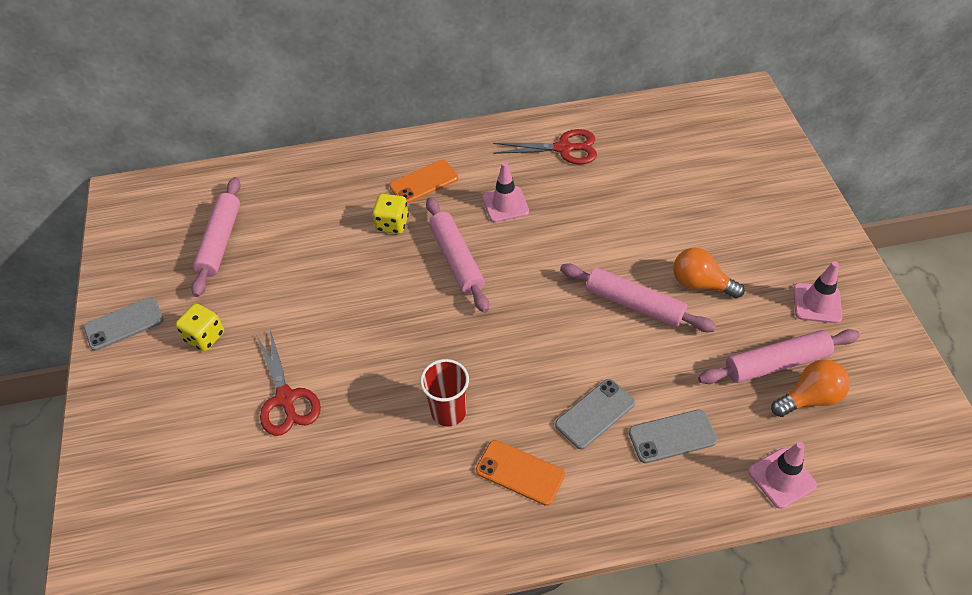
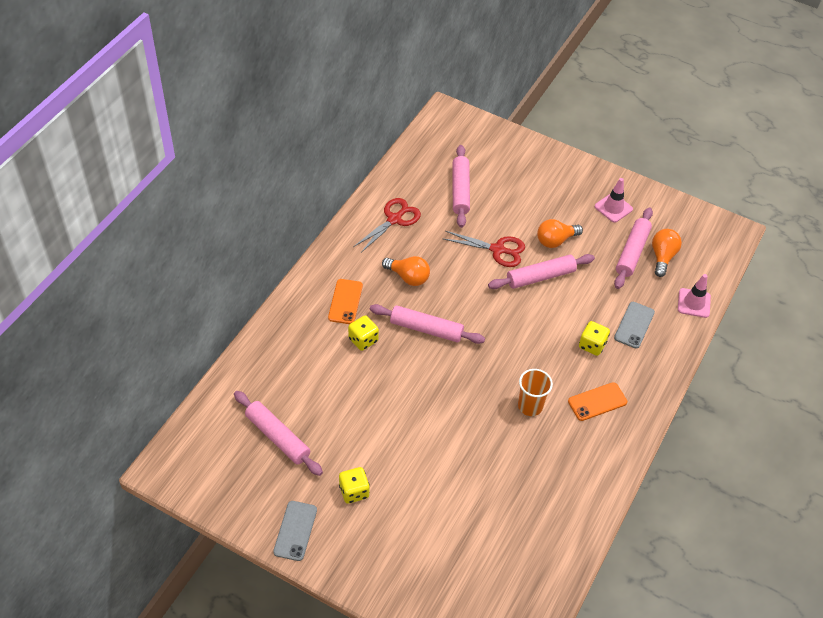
camera: 55 degrees left, 0 degrees up
red scissors [256,330,321,436] -> red scissors moved to [442,231,525,267]
red cup [420,359,469,426] -> orange cup [518,369,553,416]
pink traffic cone [482,162,529,222] -> orange light bulb [382,256,430,286]
grey phone [555,379,635,449] -> yellow dice [579,321,610,356]
none -> pink rolling pin [453,145,470,228]

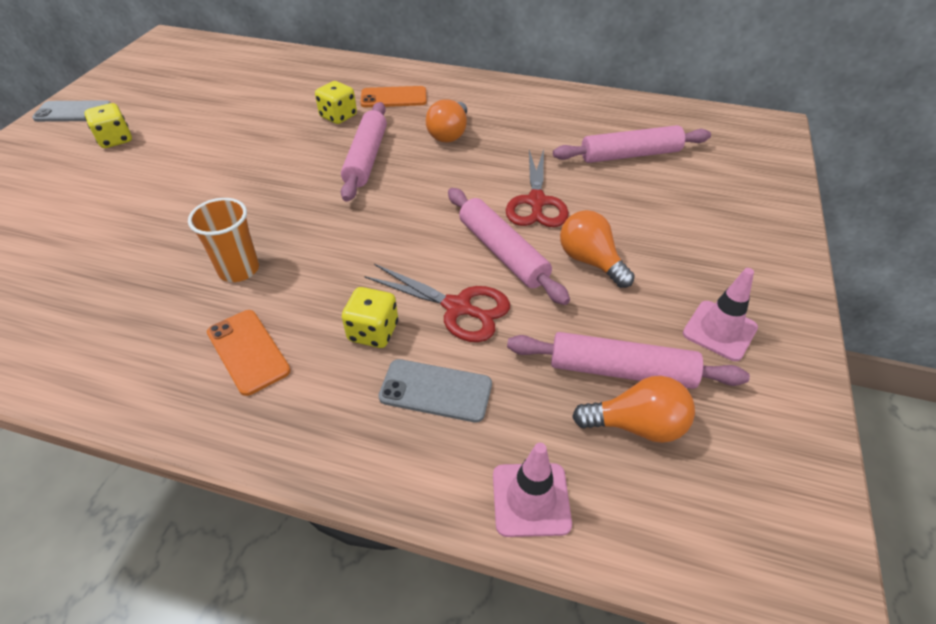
camera: 80 degrees right, 5 degrees down
pink rolling pin [234,391,323,476] -> none
red scissors [353,198,421,253] -> red scissors moved to [364,264,510,342]

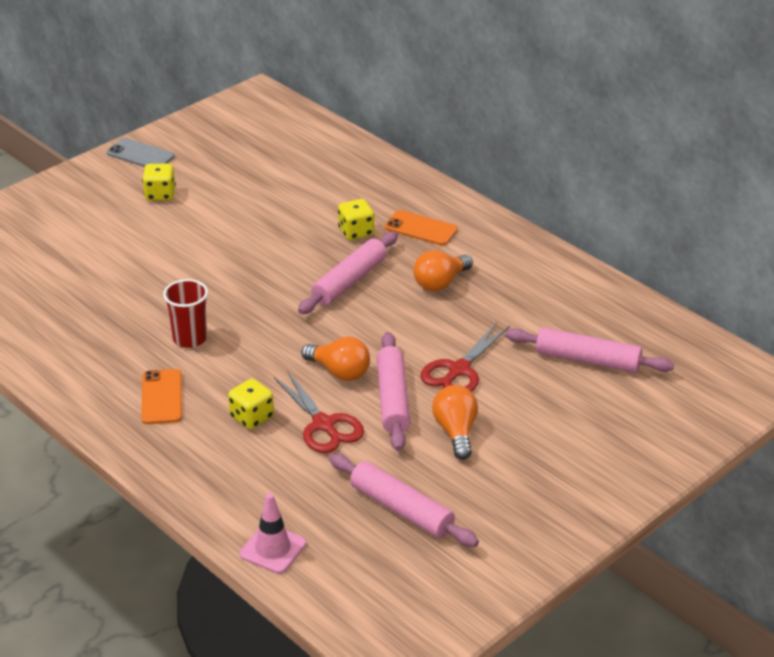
camera: 30 degrees right, 10 degrees down
orange cup [188,198,259,282] -> red cup [163,279,208,348]
grey phone [378,359,492,423] -> none
orange light bulb [572,376,695,443] -> orange light bulb moved to [301,337,370,381]
pink traffic cone [683,268,758,361] -> none

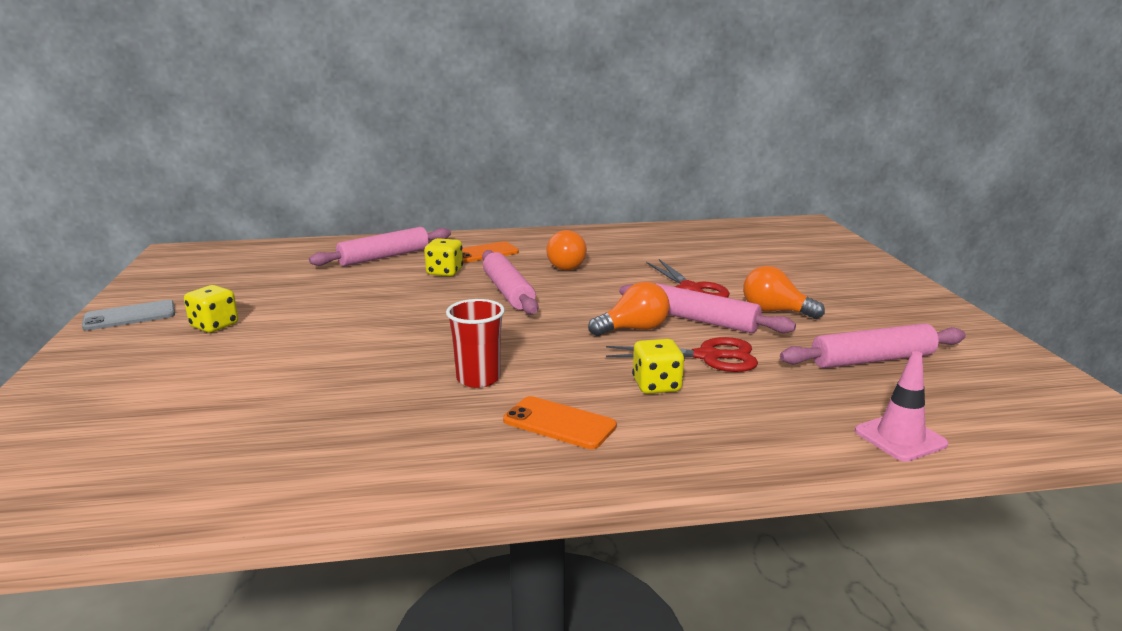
camera: 55 degrees left, 15 degrees down
pink rolling pin [506,327,674,373] -> pink rolling pin moved to [309,227,451,266]

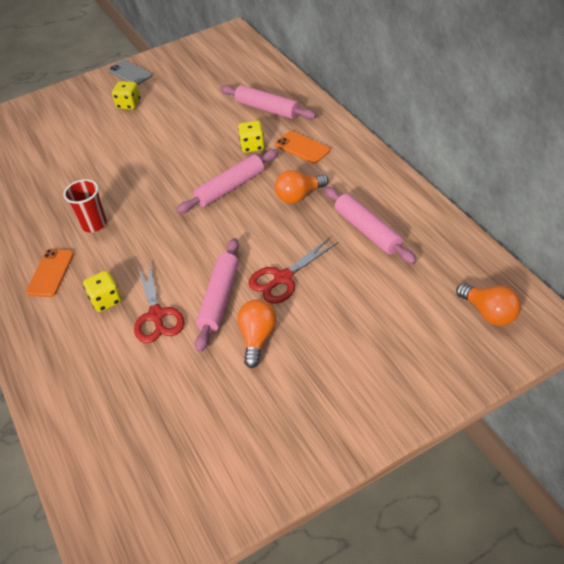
camera: 75 degrees right, 25 degrees up
orange light bulb [588,282,670,336] -> orange light bulb moved to [456,283,521,326]
pink rolling pin [780,323,966,368] -> pink rolling pin moved to [324,187,417,264]
pink traffic cone [855,351,948,462] -> none

